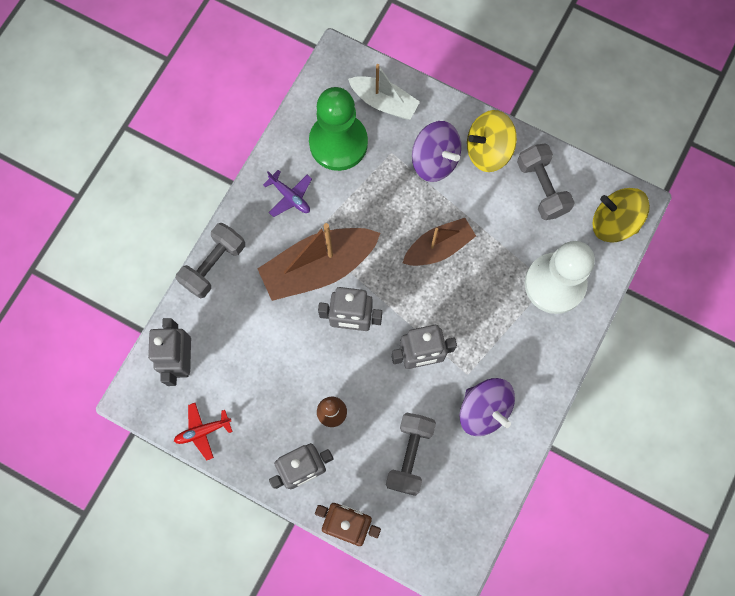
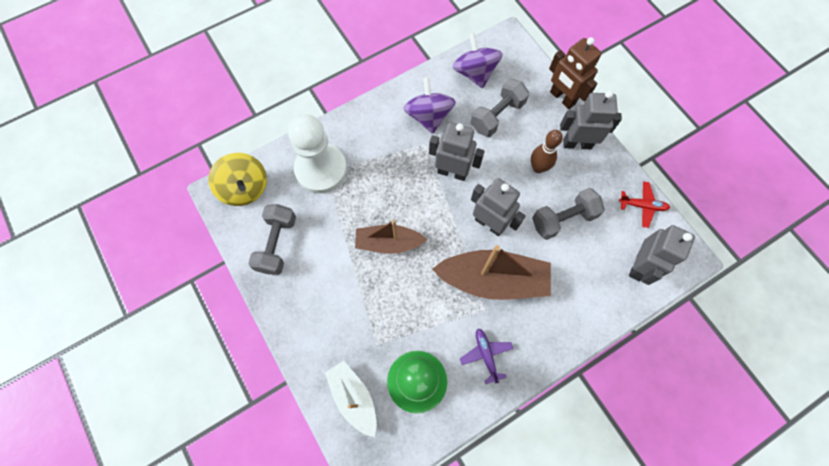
camera: 150 degrees left, 5 degrees down
grey dumbbell [176,223,245,298] -> grey dumbbell moved to [532,188,605,240]
purple spinning top [412,121,461,182] -> purple spinning top moved to [453,33,503,88]
yellow spinning top [467,110,517,172] -> none

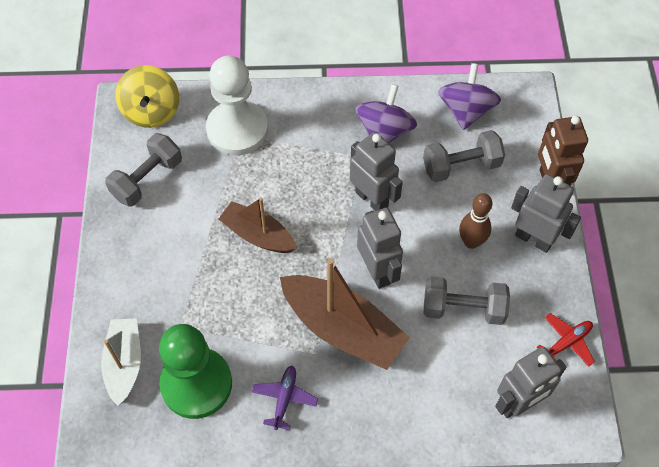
camera: 30 degrees right, 10 degrees down
red plane [619,181,670,228] -> red plane turned 75 degrees counterclockwise [537,313,595,367]

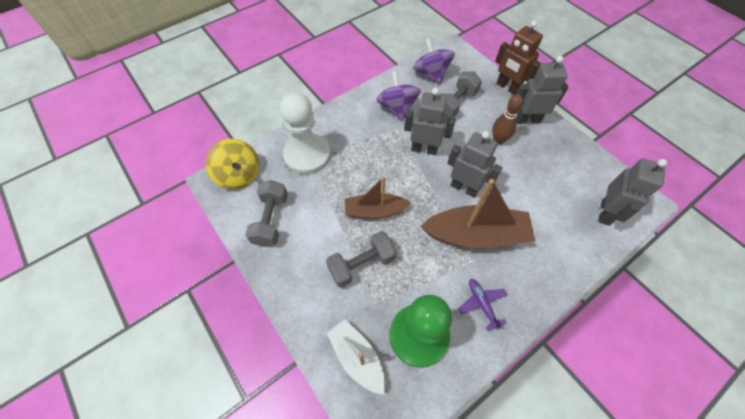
camera: 35 degrees left, 0 degrees up
grey dumbbell [424,276,510,325] -> grey dumbbell moved to [326,231,397,288]
red plane [537,313,595,367] -> none

